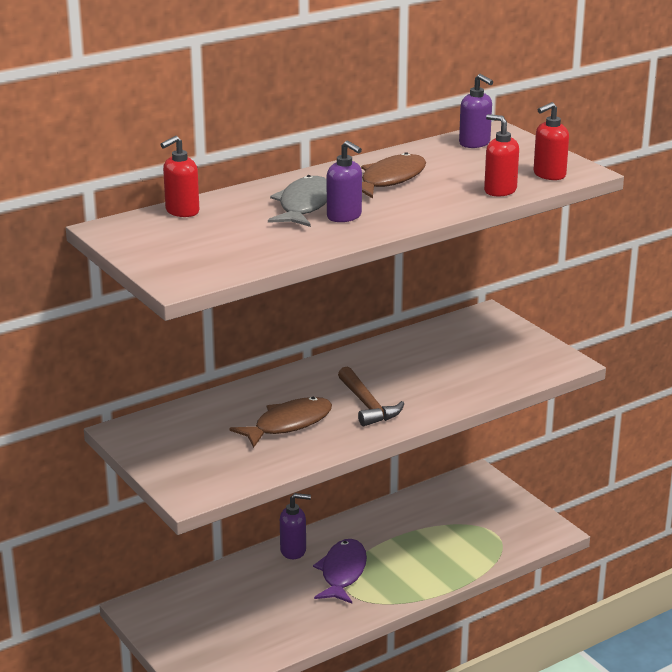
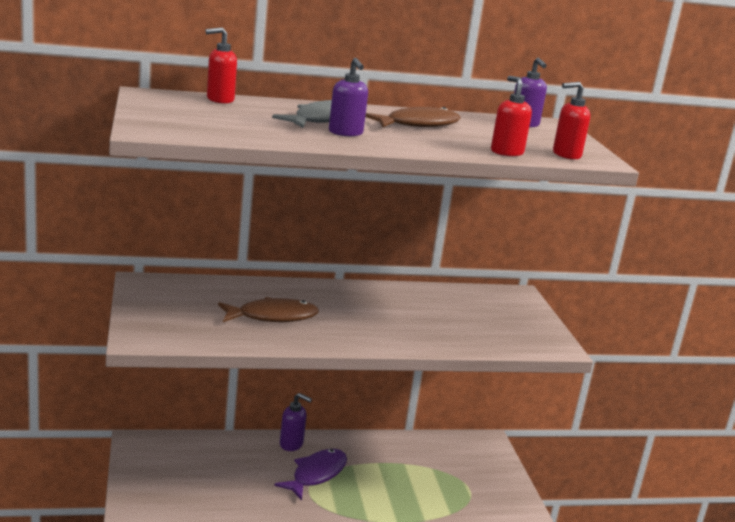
camera: 20 degrees right, 5 degrees down
brown hammer [338,367,405,426] -> none

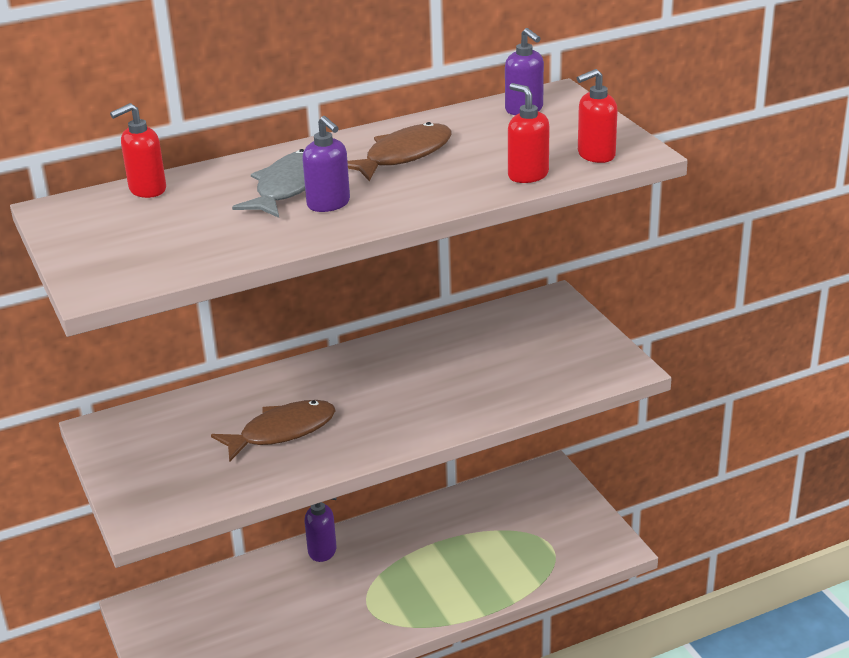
camera: 10 degrees left, 10 degrees up
purple fish [274,449,347,500] -> none

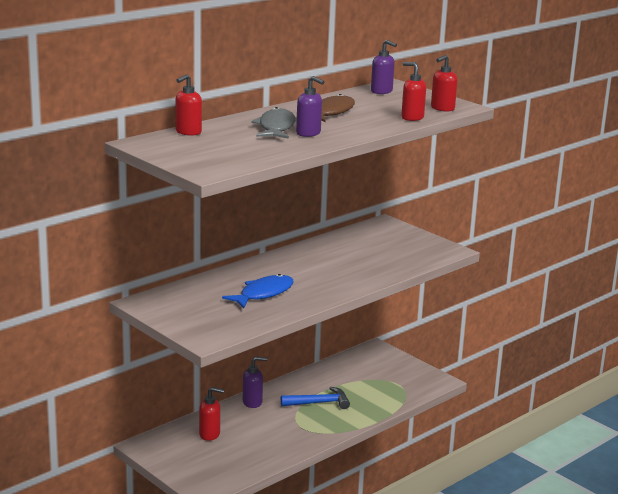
camera: 20 degrees left, 10 degrees down
brown fish [211,400,336,462] -> blue fish [222,274,294,308]
none -> red soap dispenser [199,387,225,441]
none -> blue hammer [281,387,350,409]

